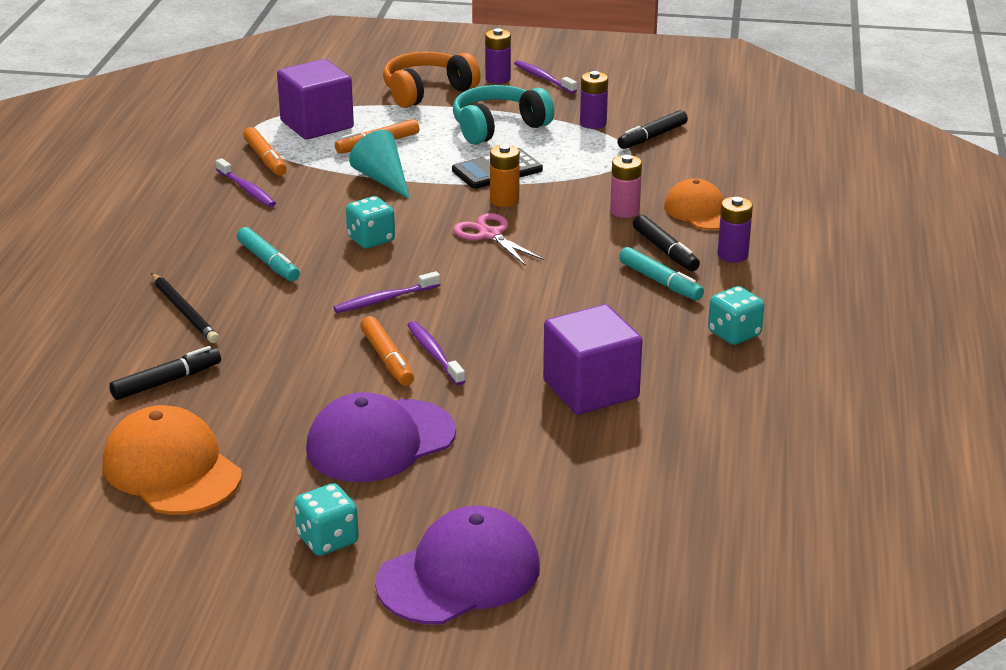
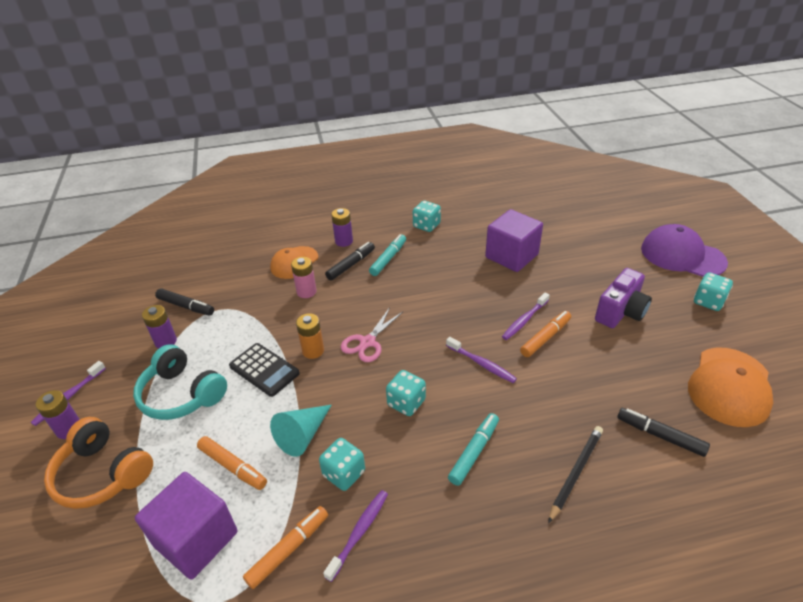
camera: 110 degrees left, 10 degrees up
purple cap [306,392,456,482] -> purple camera [595,268,652,328]
none -> turquoise dice [319,438,365,491]

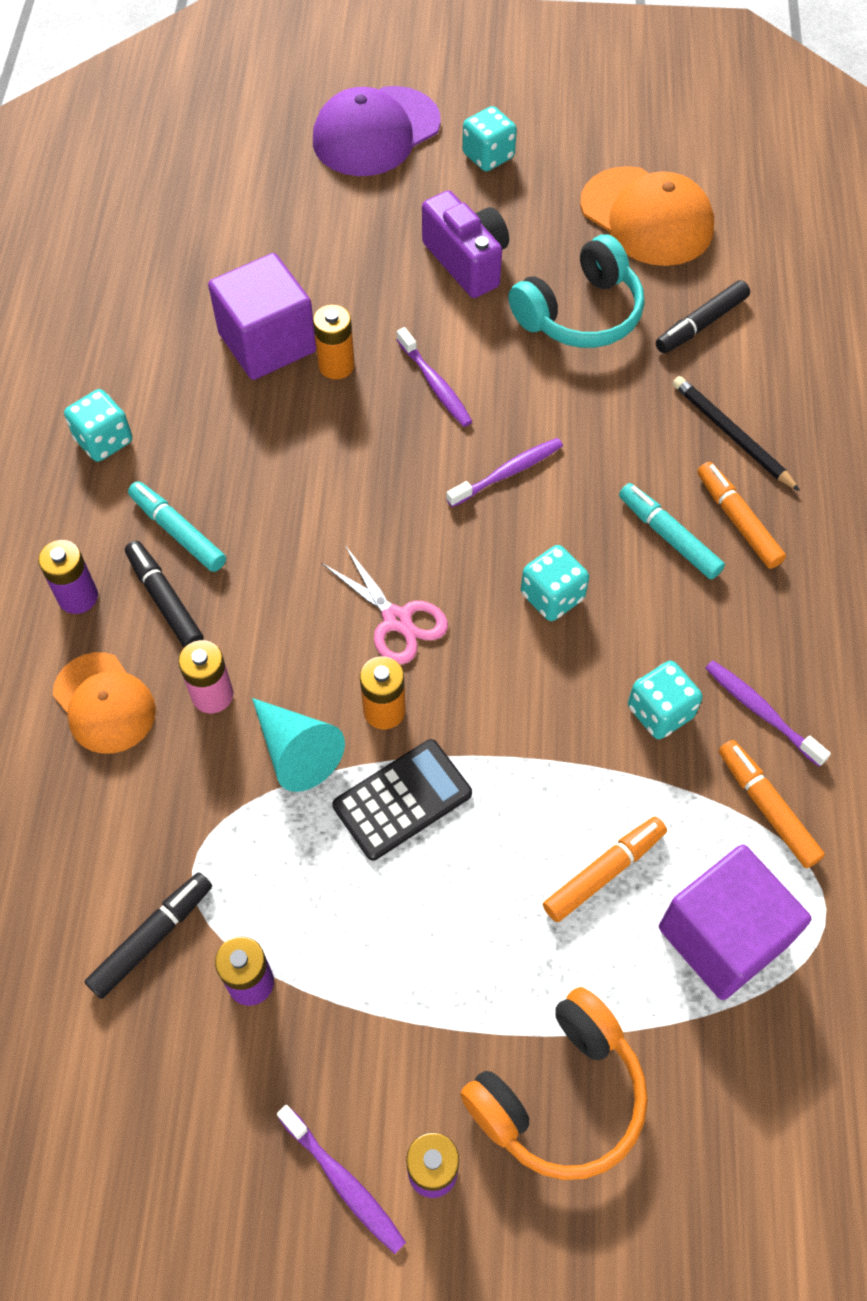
camera: 75 degrees left, 20 degrees up
turquoise headphones [133,344,227,420] -> turquoise headphones moved to [508,234,644,348]
turquoise cone [270,405,332,457] -> turquoise cone moved to [252,698,345,792]
orange marker [520,311,571,357] -> orange marker moved to [697,462,786,569]
none -> orange battery [313,305,355,379]

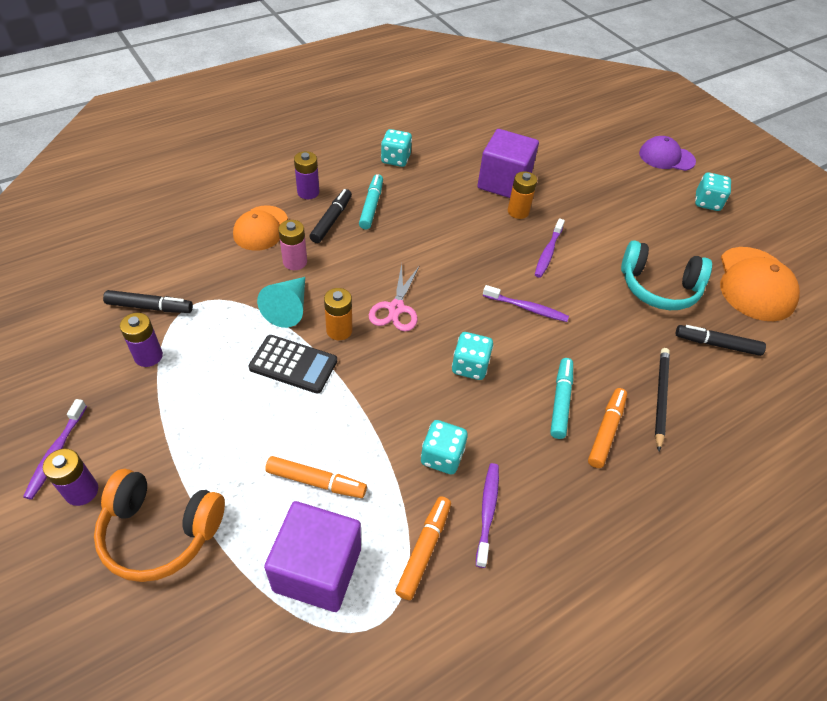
camera: 50 degrees right, 10 degrees down
purple cap [313,86,441,176] -> purple cap [639,136,696,171], size x0.66
purple camera [422,190,509,298] -> none

